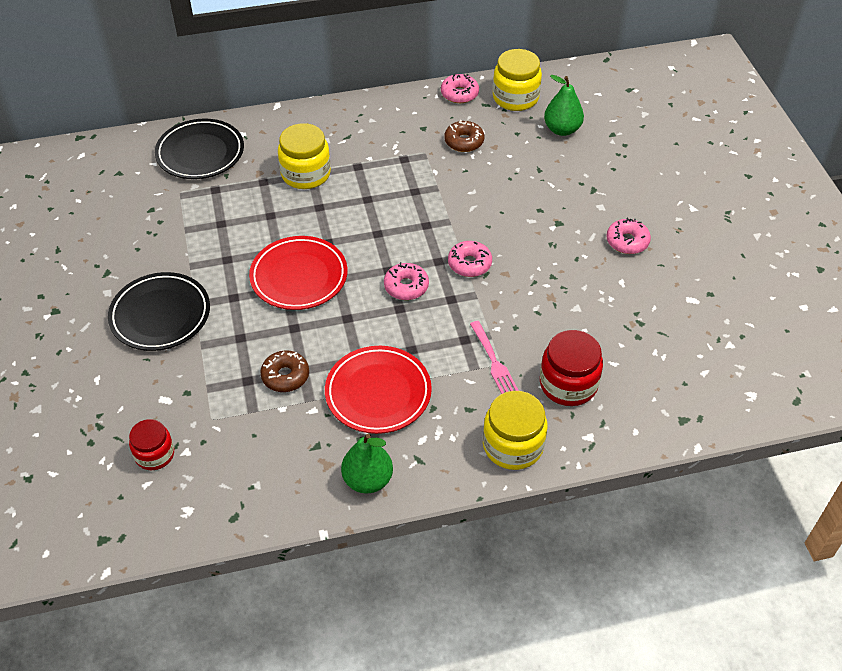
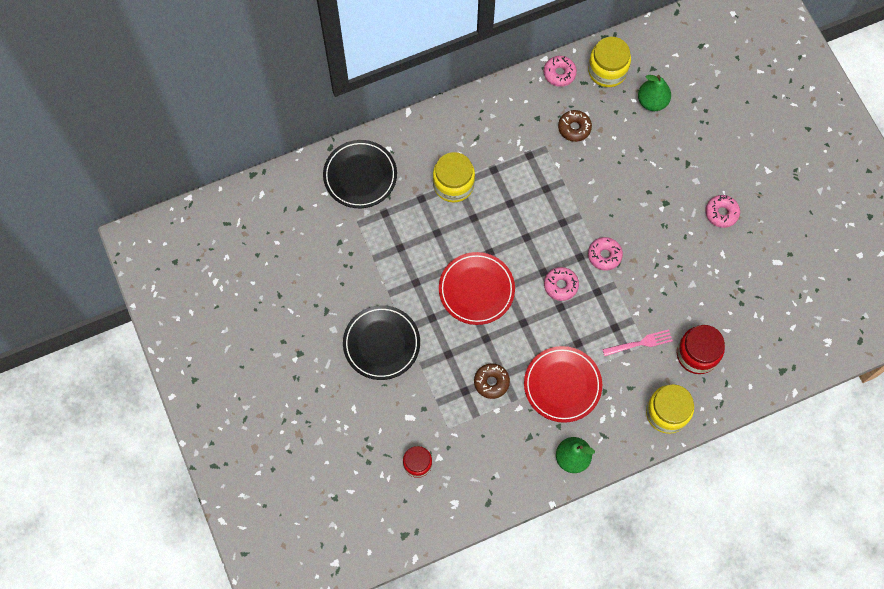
camera: 10 degrees left, 20 degrees up
pink fork [470,321,519,394] -> pink fork turned 75 degrees counterclockwise [602,329,673,356]

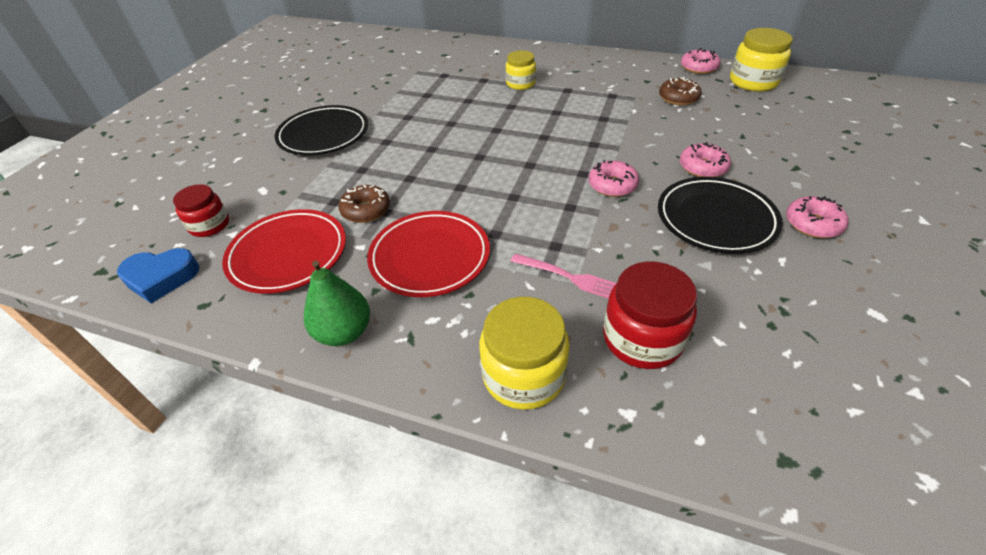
camera: 45 degrees right, 25 degrees down
black plate [323,140,397,208] -> black plate moved to [658,177,783,254]
yellow jar [433,152,475,202] -> yellow jar [506,50,536,90], size x0.65
red plate [439,252,515,325] -> red plate moved to [222,209,346,294]
pink donut [544,267,579,301] -> pink donut moved to [680,142,731,177]
green pear [638,75,671,111] -> none
none -> blue heart [117,248,199,303]

